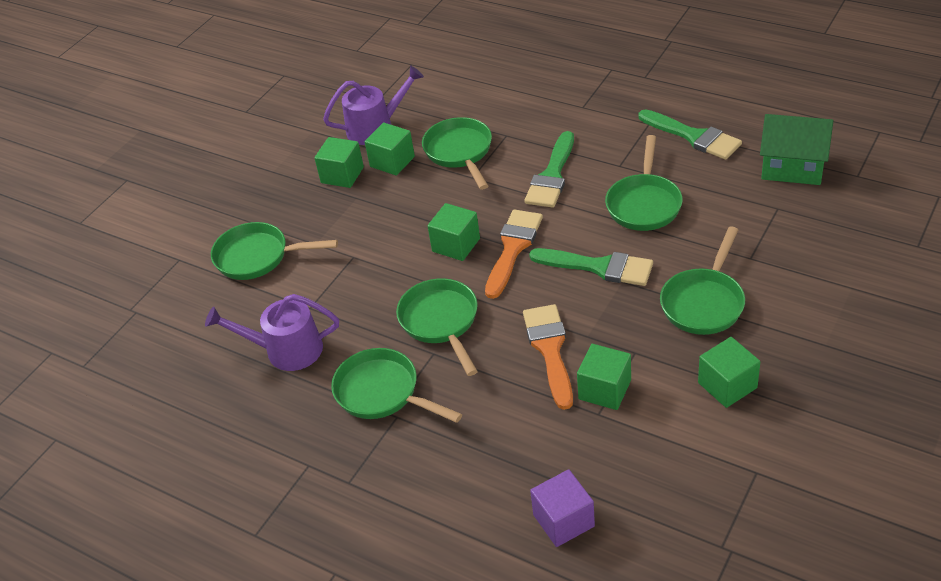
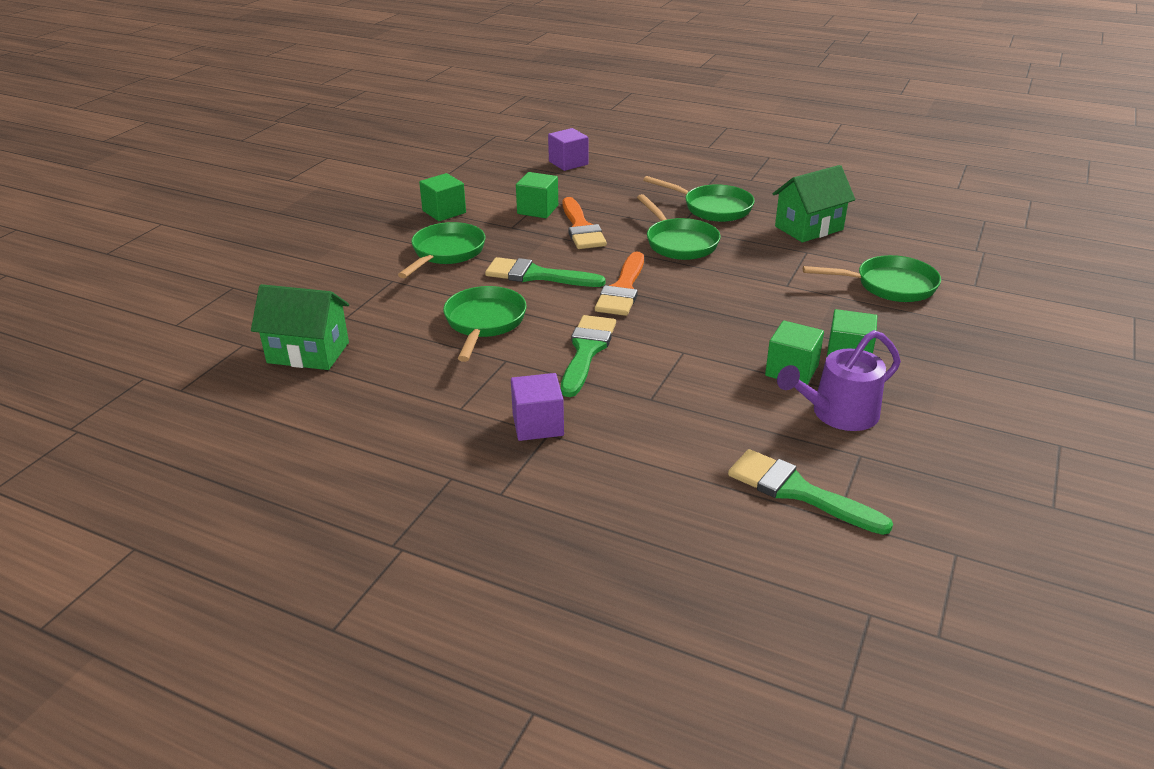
camera: 170 degrees right, 10 degrees down
purple watering can [205,294,339,371] -> green house [773,165,855,242]
green pan [422,117,492,190] -> none
green cube [428,203,480,261] -> none
green brush [639,109,742,160] -> green brush moved to [728,449,893,535]
none -> purple cube [511,373,564,441]

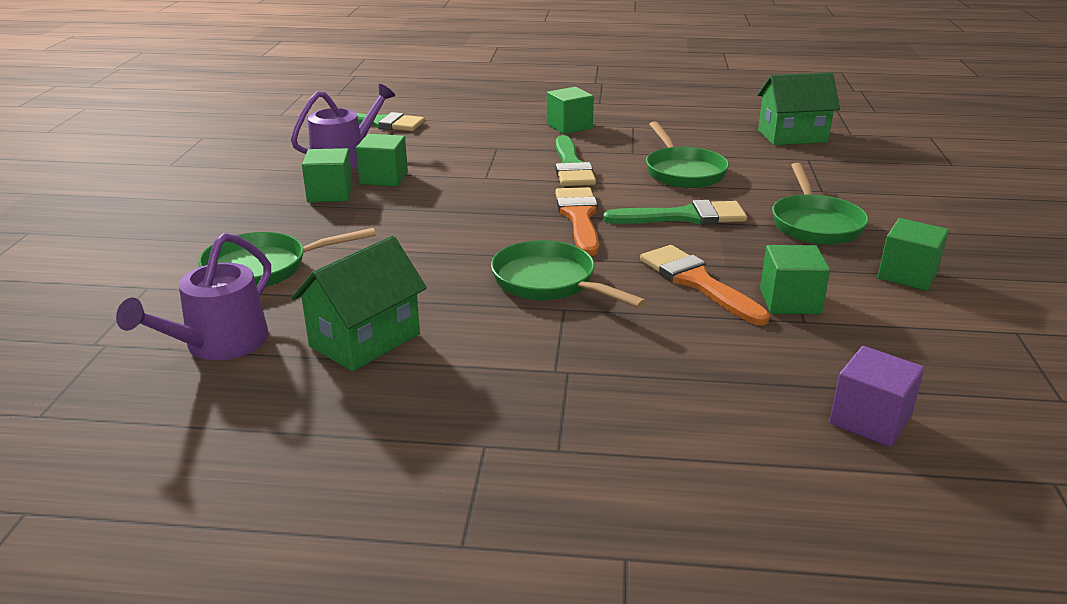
camera: 160 degrees right, 5 degrees down
purple cube [511,373,564,441] -> green cube [547,87,594,134]
green pan [643,176,755,222] -> none
none -> purple watering can [116,233,271,360]

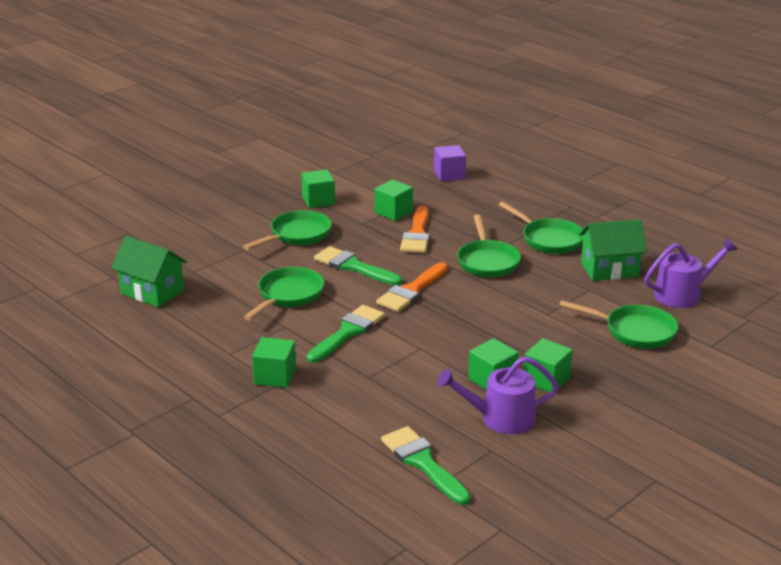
camera: 140 degrees left, 0 degrees up
none -> green pan [498,202,583,254]

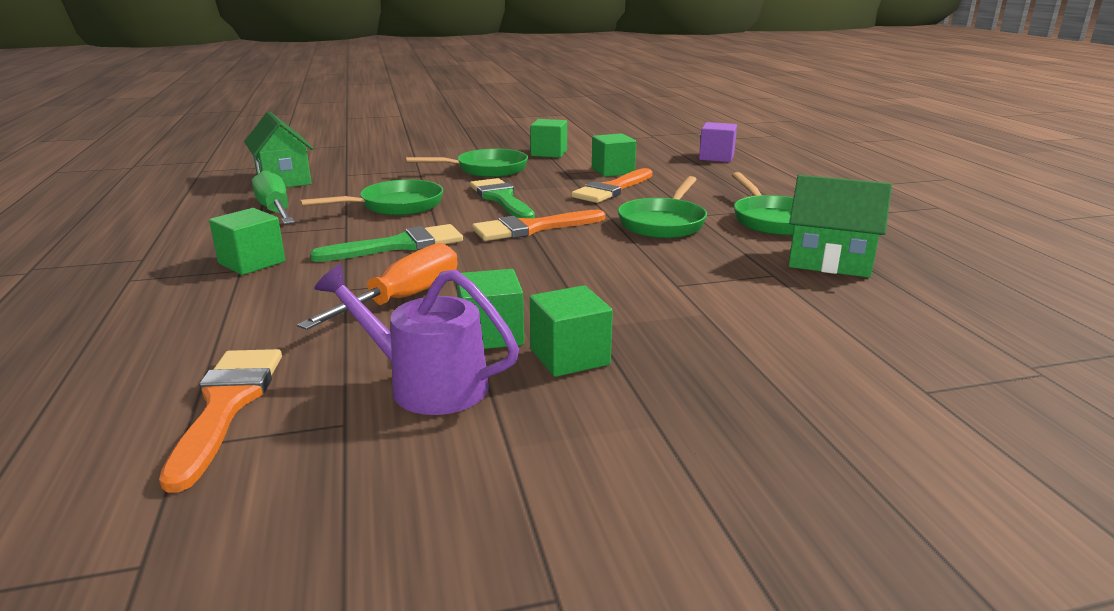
camera: 30 degrees right, 5 degrees down
green brush [381,426,471,505] -> orange brush [159,349,282,493]
green pan [559,300,678,349] -> none
purple watering can [644,238,738,308] -> none
none -> green screwdriver [252,170,295,224]
none -> orange screwdriver [297,243,457,330]

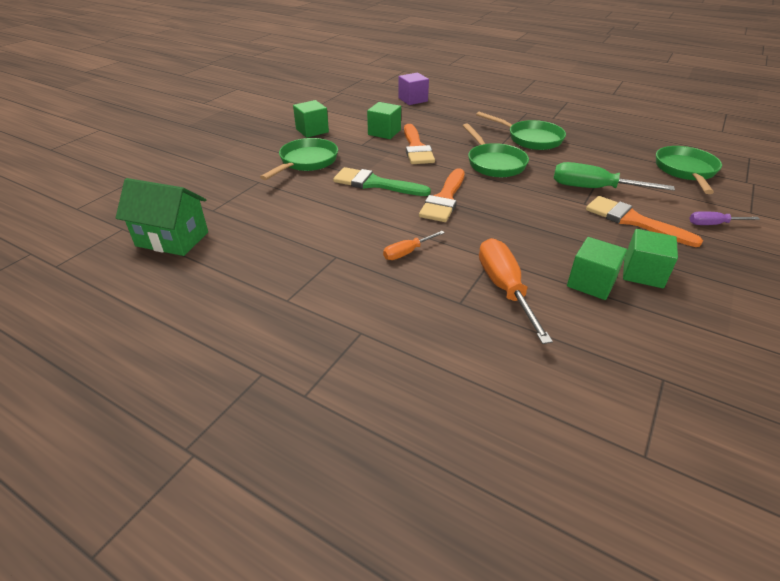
camera: 45 degrees left, 15 degrees up
orange brush [159,349,282,493] -> orange brush moved to [586,196,703,247]
green cube [209,208,285,275] -> none
green screwdriver [252,170,295,224] -> green screwdriver moved to [554,162,675,191]
green pan [299,179,443,215] -> green pan moved to [656,146,722,194]
green brush [310,224,463,262] -> orange screwdriver [383,231,445,260]
purple watering can [314,264,519,415] -> none
green house [788,175,892,278] -> none
none -> purple screwdriver [690,211,760,225]

